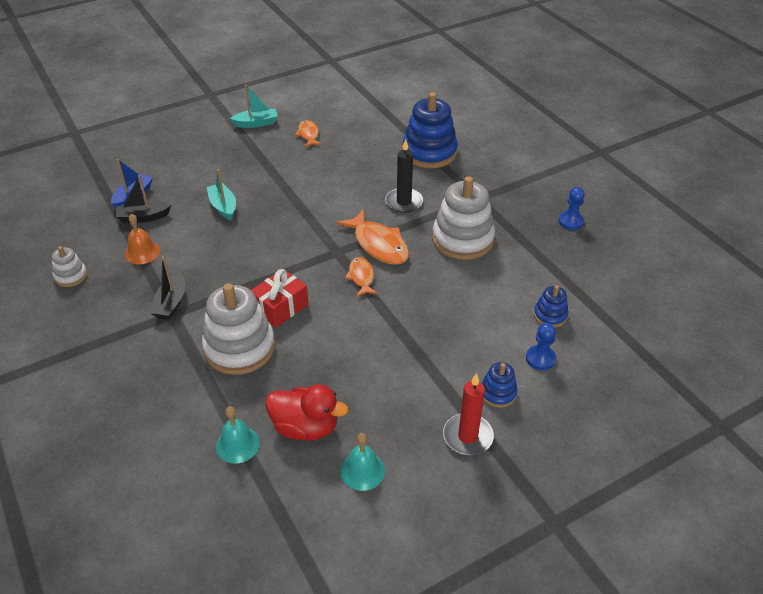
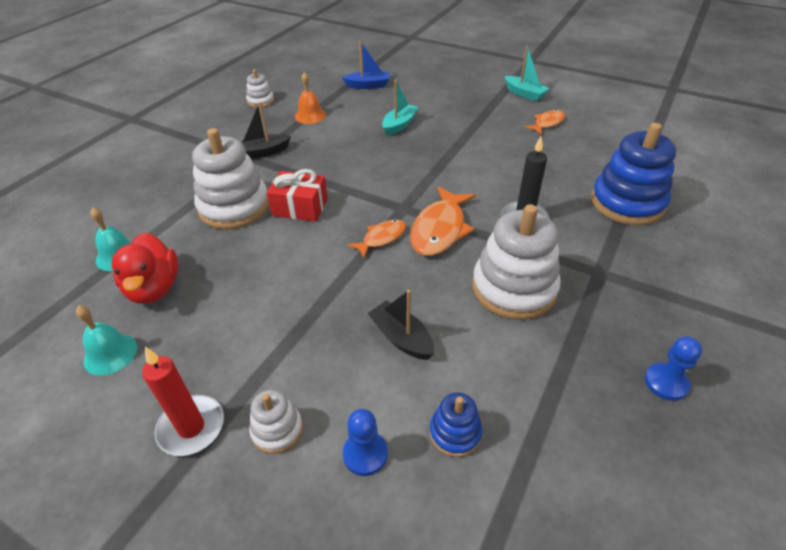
camera: 60 degrees right, 0 degrees up
black boat [116,175,171,223] -> black boat moved to [368,290,434,360]
blue stacking toy [482,362,518,408] -> white stacking toy [249,390,303,454]

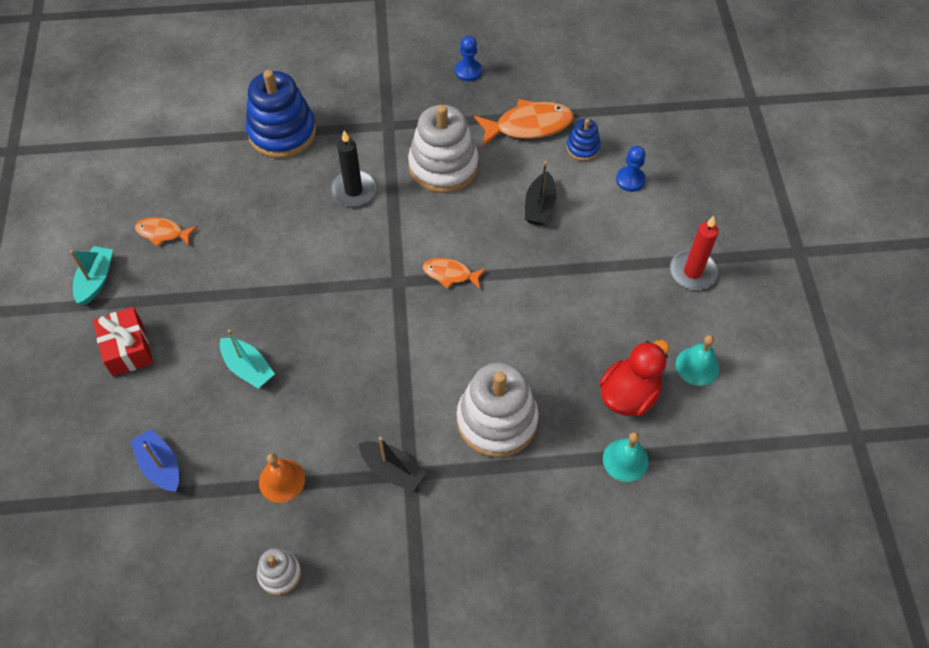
camera: 125 degrees left, 15 degrees up
white stacking toy [249,390,303,454] -> none
red gift [267,169,328,222] -> red gift moved to [93,307,153,377]
turquoise boat [382,80,419,136] -> turquoise boat turned 135 degrees counterclockwise [220,330,275,388]
orange fish [410,186,476,256] -> orange fish moved to [474,99,574,146]

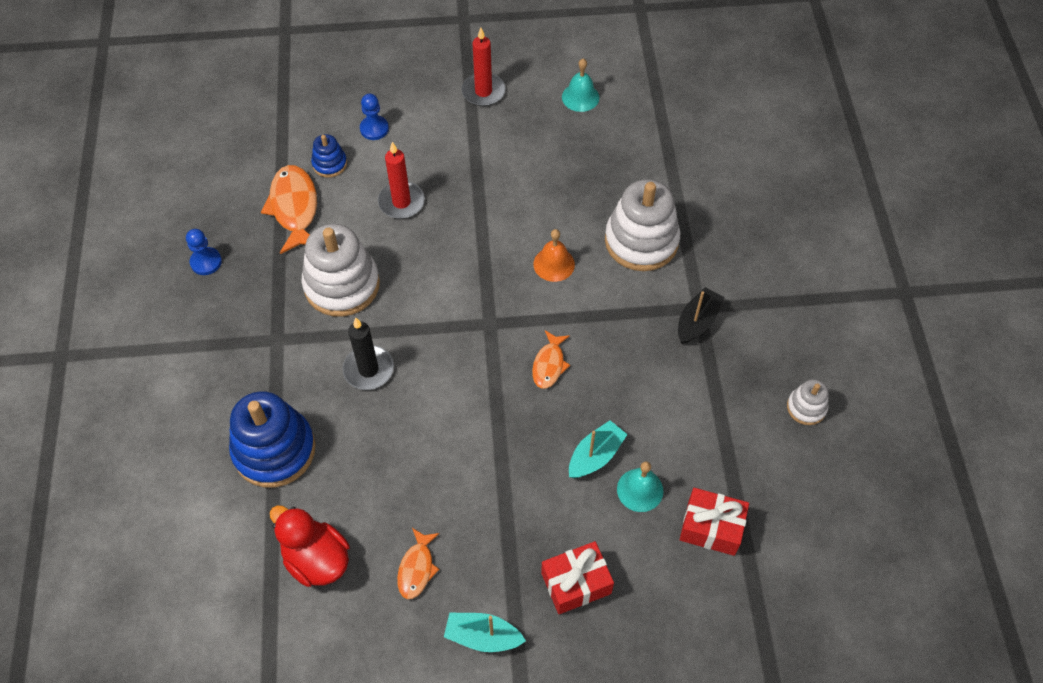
camera: 90 degrees left, 0 degrees up
blue boat [130,429,179,491] -> red gift [680,488,749,556]
orange bell [259,453,305,503] -> orange bell moved to [533,229,575,282]
orange fish [423,258,486,289] -> orange fish moved to [532,330,570,389]
black boat [525,161,557,225] -> red candle [378,142,425,219]
red duck [599,340,669,416] -> red duck moved to [270,505,350,587]
turquoise bell [603,432,649,482] -> turquoise bell moved to [617,461,663,512]

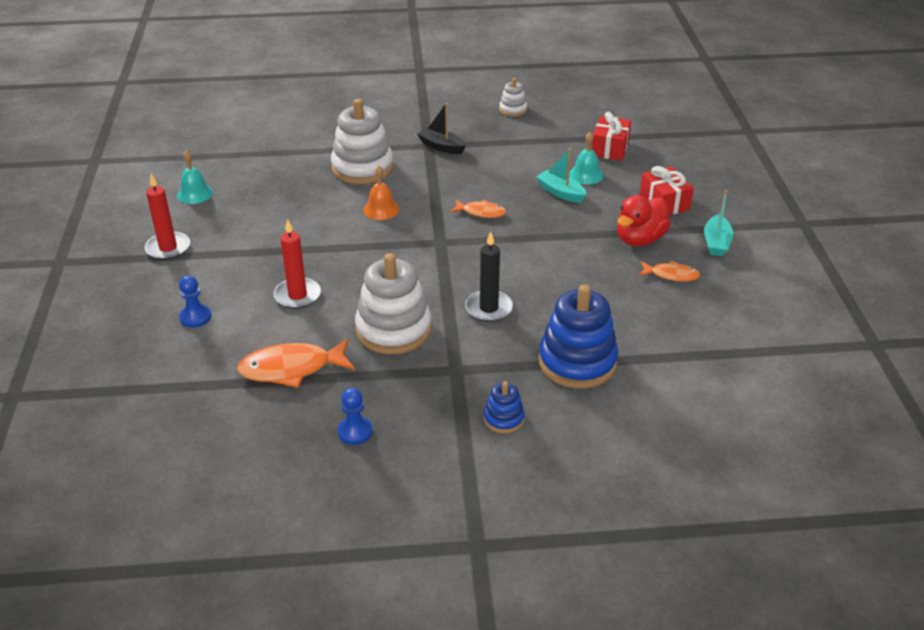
camera: 90 degrees left, 20 degrees down
red duck [270,505,350,587] -> red duck moved to [617,195,671,246]
blue stacking toy [311,134,347,177] -> blue stacking toy moved to [484,381,525,433]

